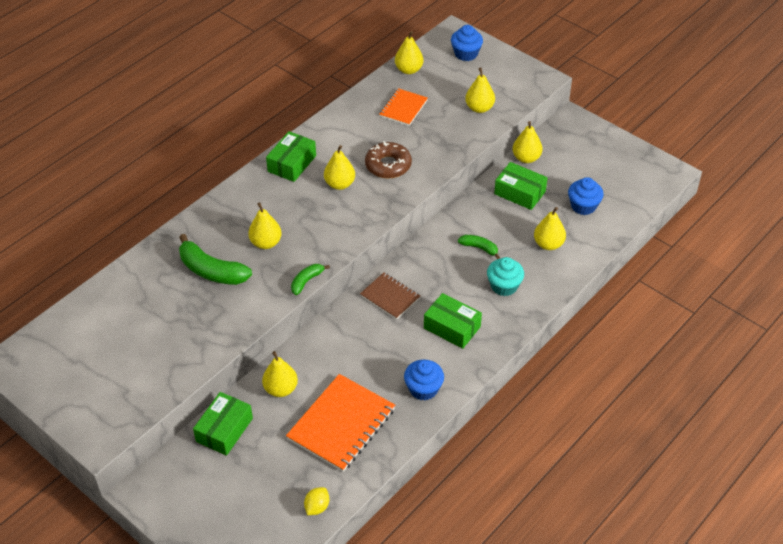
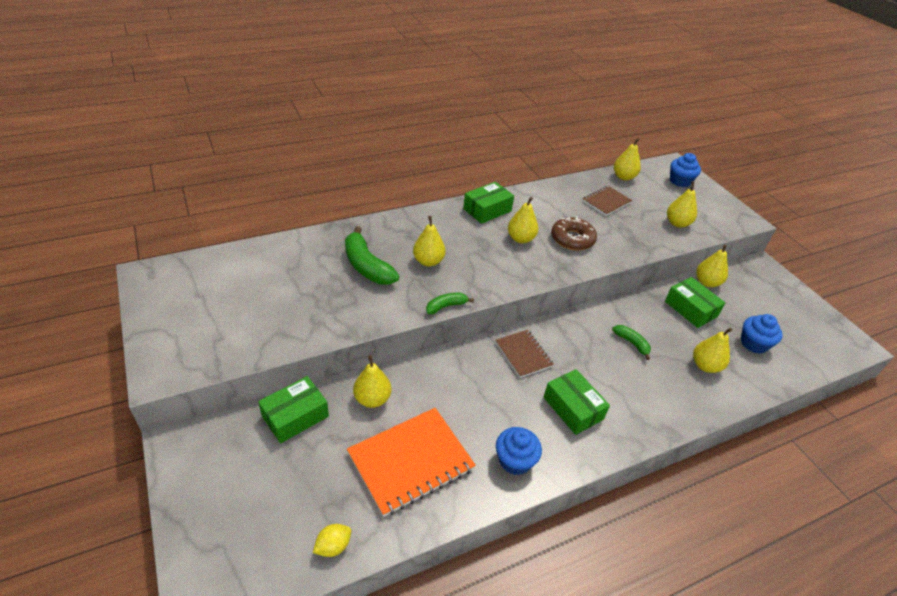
camera: 20 degrees right, 5 degrees down
orange notebook [379,88,428,126] -> brown notebook [582,186,632,216]
turquoise cupcake [487,257,524,296] -> none

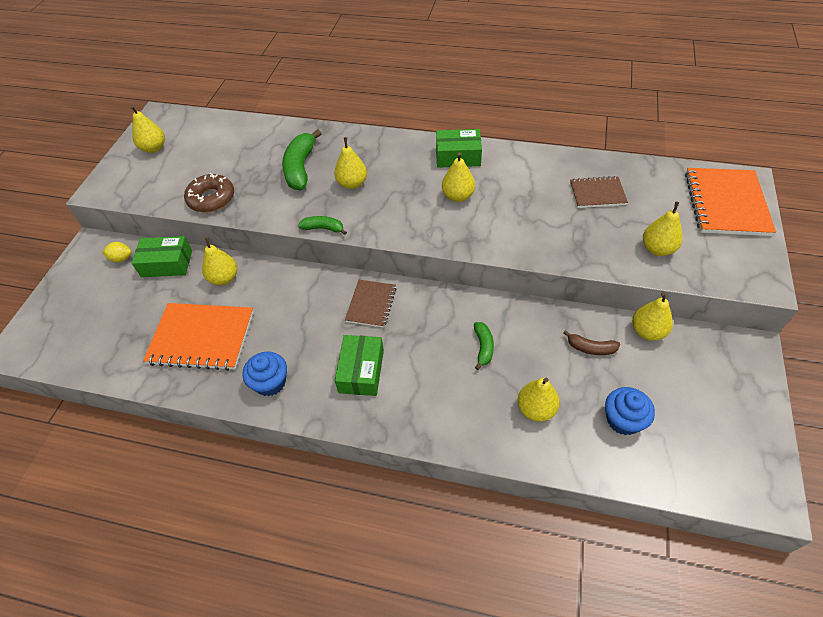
camera: 45 degrees right, 10 degrees up
yellow lemon [313,524,351,557] -> yellow lemon moved to [102,242,132,263]
brown donut [551,216,597,251] -> brown donut moved to [184,173,234,212]
yellow pear [614,138,641,181] -> yellow pear moved to [130,106,165,153]
green box [665,277,726,328] -> brown banana [563,330,620,355]
blue cupcake [670,153,701,187] -> orange notebook [685,168,776,236]

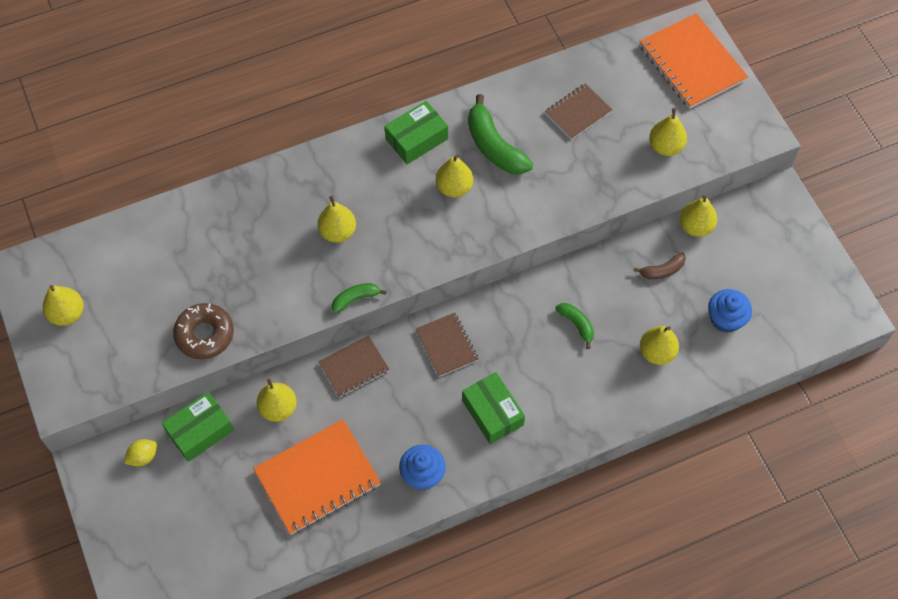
camera: 40 degrees left, 10 degrees up
green banana [282,129,322,190] -> green banana moved to [468,94,533,174]
none -> brown notebook [319,335,390,397]

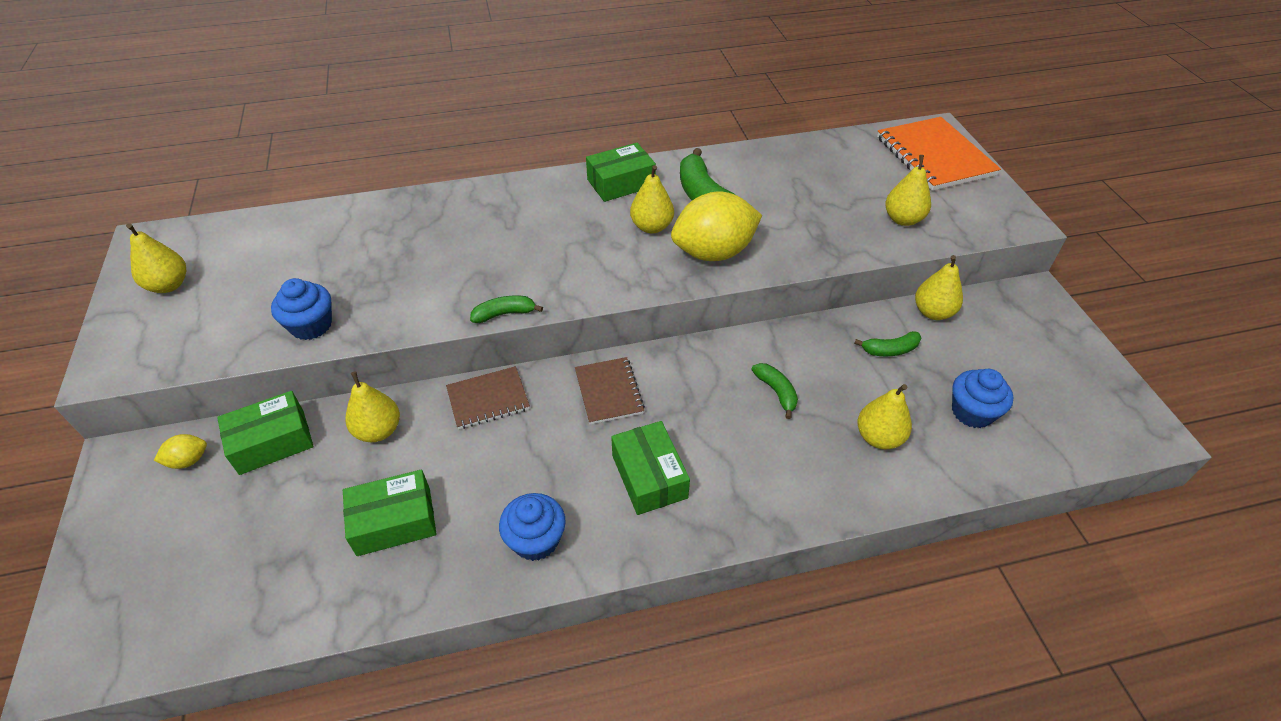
camera: 10 degrees right, 15 degrees down
brown donut [173,303,234,359] -> blue cupcake [271,278,332,340]
orange notebook [253,419,381,535] -> green box [343,470,436,556]
yellow pear [317,196,356,243] -> none
brown notebook [545,83,612,140] -> none
brown banana [634,253,686,279] -> green banana [854,331,922,356]
none -> yellow lemon [671,192,762,261]

